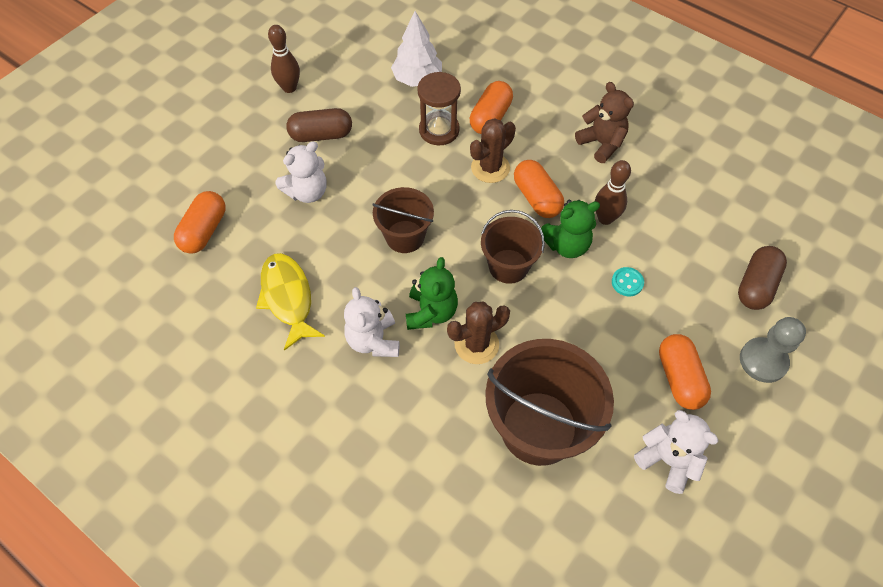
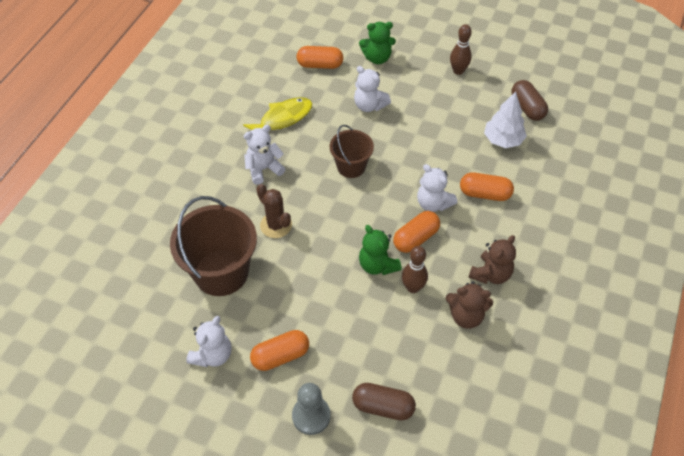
camera: 75 degrees right, 5 degrees down
brown capsule [286,108,352,142] -> brown capsule moved to [512,80,548,121]
green teddy bear [406,257,458,330] -> green teddy bear moved to [359,22,396,64]
brown hourglass [417,72,461,145] -> none
brown cactus [470,118,516,183] -> white teddy bear [417,164,457,212]
brown bucket [481,210,545,284] -> none
turquoise button [612,267,644,296] -> none
none -> brown teddy bear [446,281,493,329]

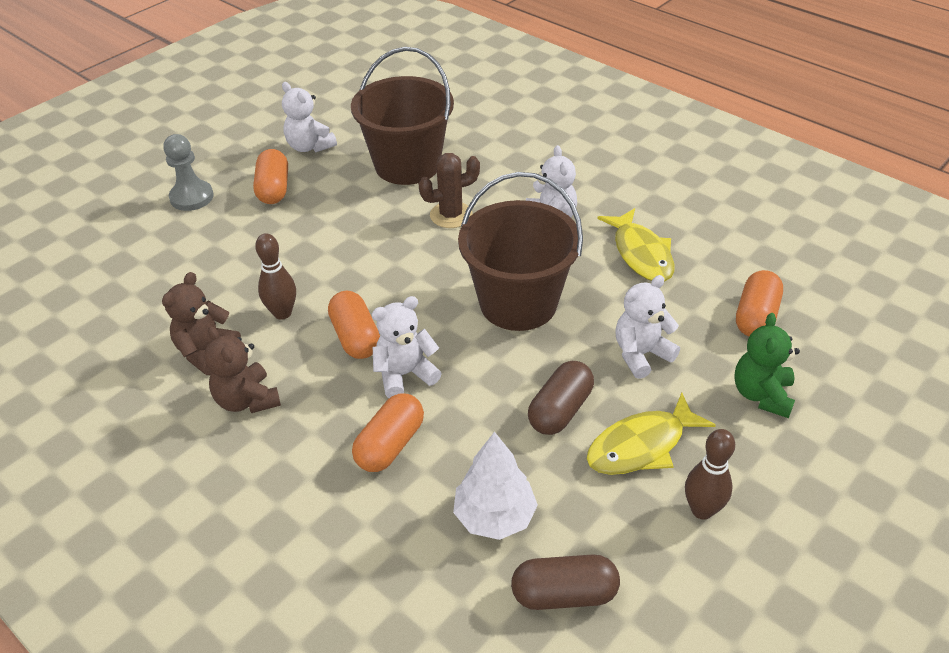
camera: 110 degrees right, 10 degrees down
brown bucket [330,125,374,178] -> brown bucket [458,172,583,331], size x1.72
brown capsule [352,383,416,421] -> brown capsule moved to [528,361,594,435]
green teddy bear [359,225,402,275] -> none
none -> yellow fish [587,392,716,475]

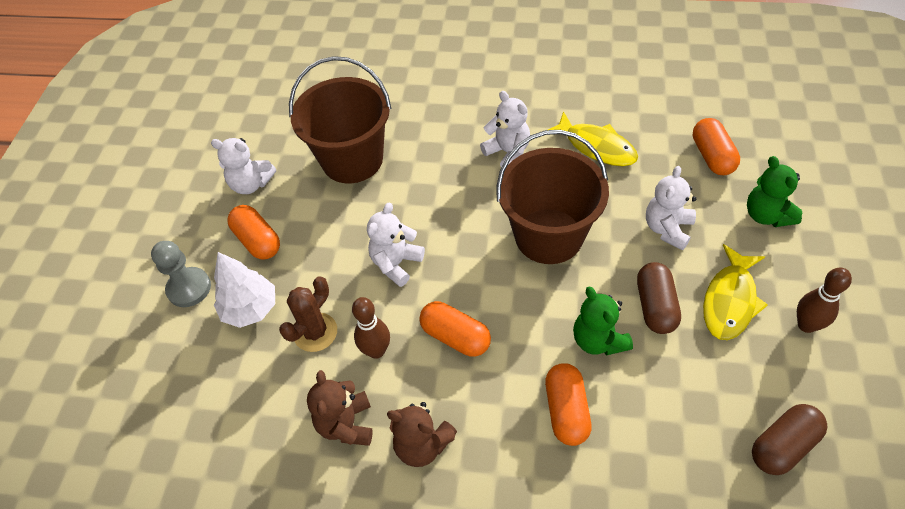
camera: 30 degrees left, 10 degrees up
white teddy bear [372,296,442,398] -> white teddy bear moved to [367,203,425,287]
brown cactus [419,153,480,228] -> brown cactus moved to [279,277,337,352]
white tree [453,432,538,540] -> white tree moved to [214,252,275,328]
none -> green teddy bear [573,286,633,355]

